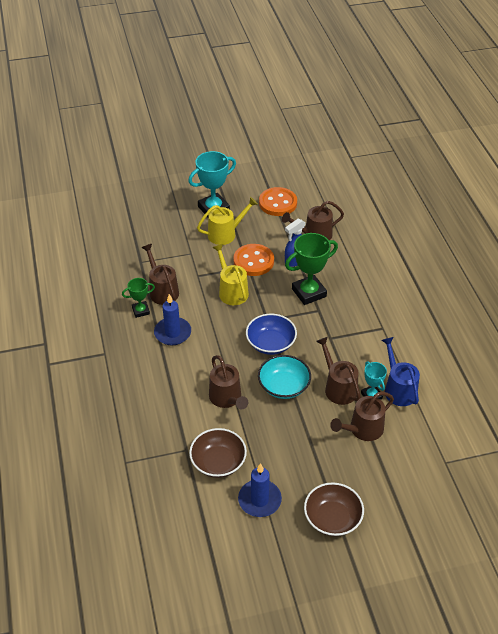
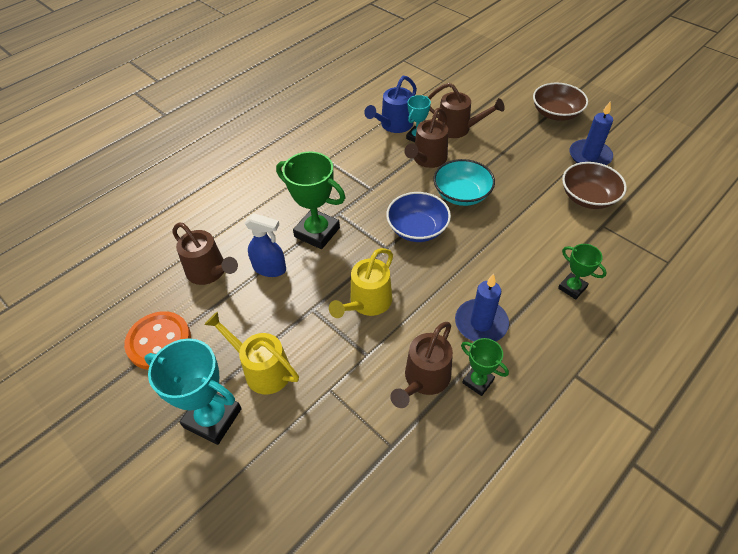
camera: 120 degrees left, 5 degrees up
brown watering can [209,355,248,409] -> none
orange button [233,244,274,276] -> none
none -> green trophy [558,244,607,300]

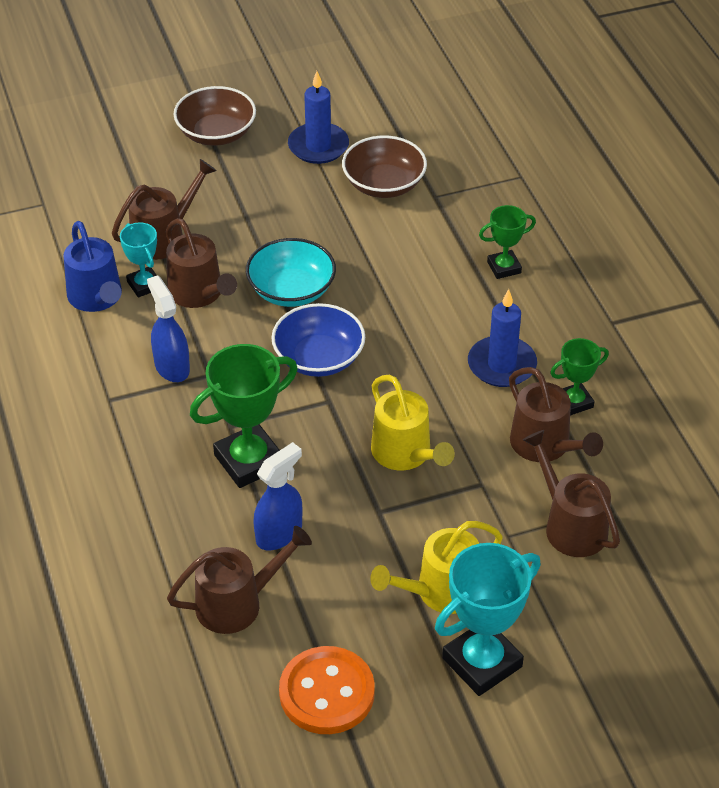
camera: 65 degrees left, 5 degrees down
none -> blue spray bottle [147,275,190,382]
none -> brown watering can [523,430,620,557]

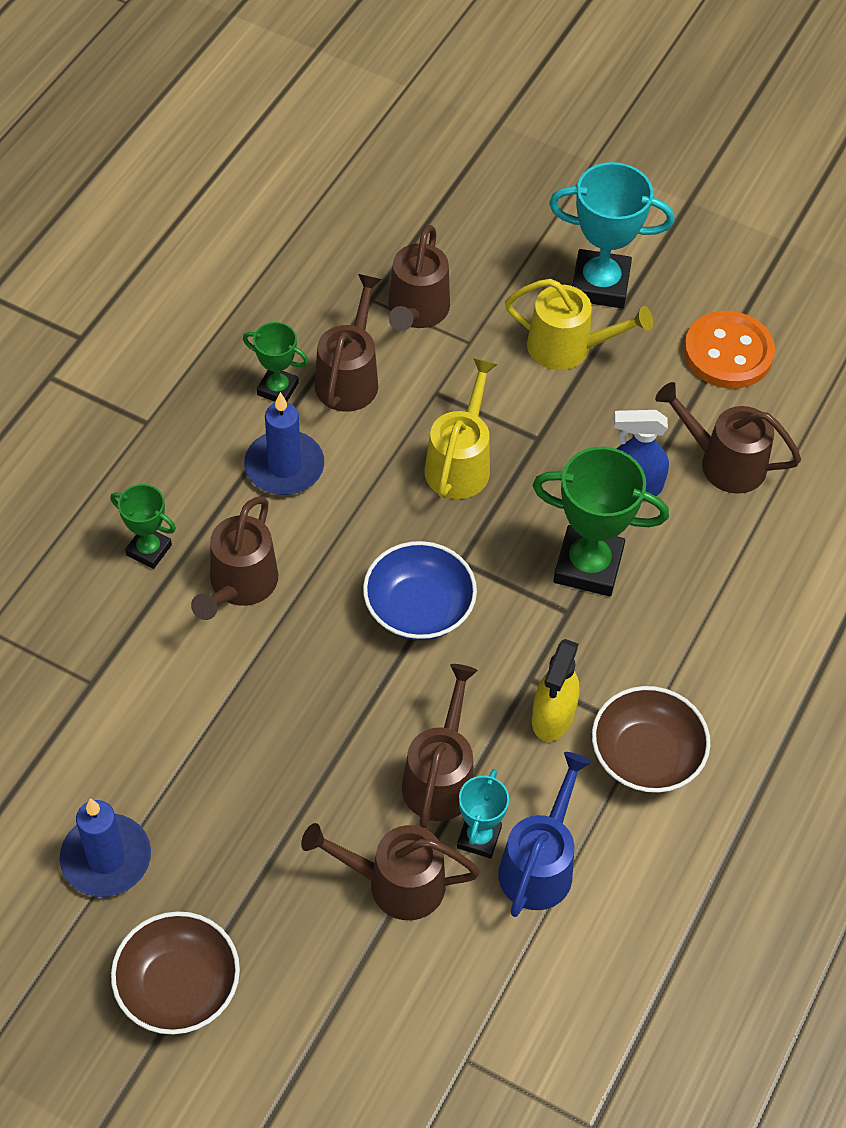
camera: 135 degrees left, 10 degrees up
blue spray bottle [147,275,190,382] -> yellow spray bottle [532,639,579,741]
turquoise bowl [246,238,336,307] -> none
brown bowl [342,136,427,198] -> brown bowl moved to [592,686,710,793]
none -> brown watering can [191,497,278,620]

